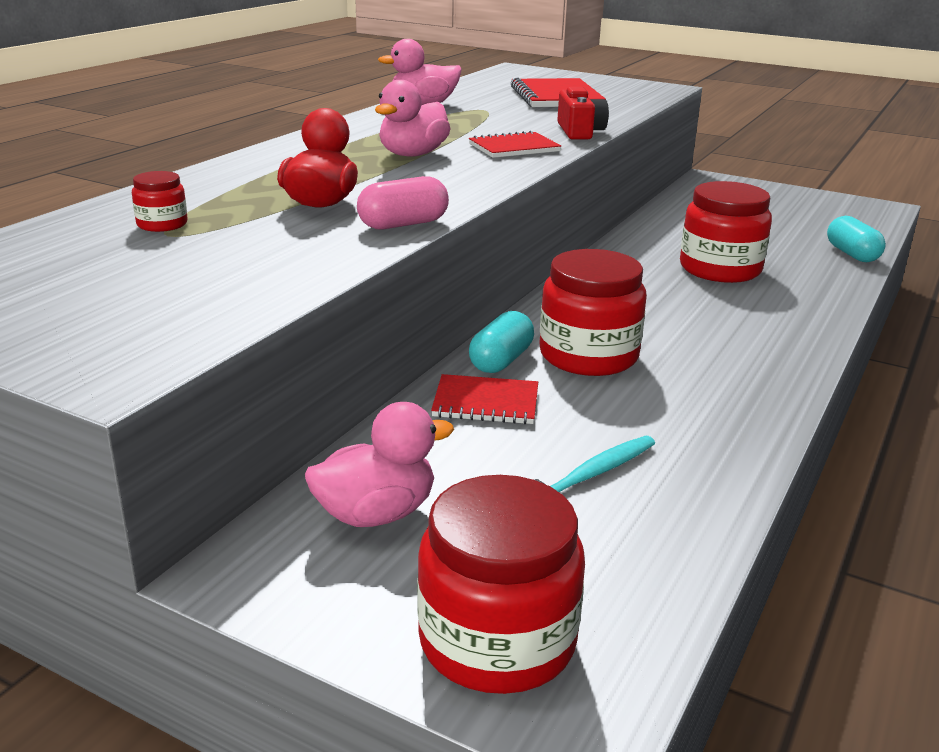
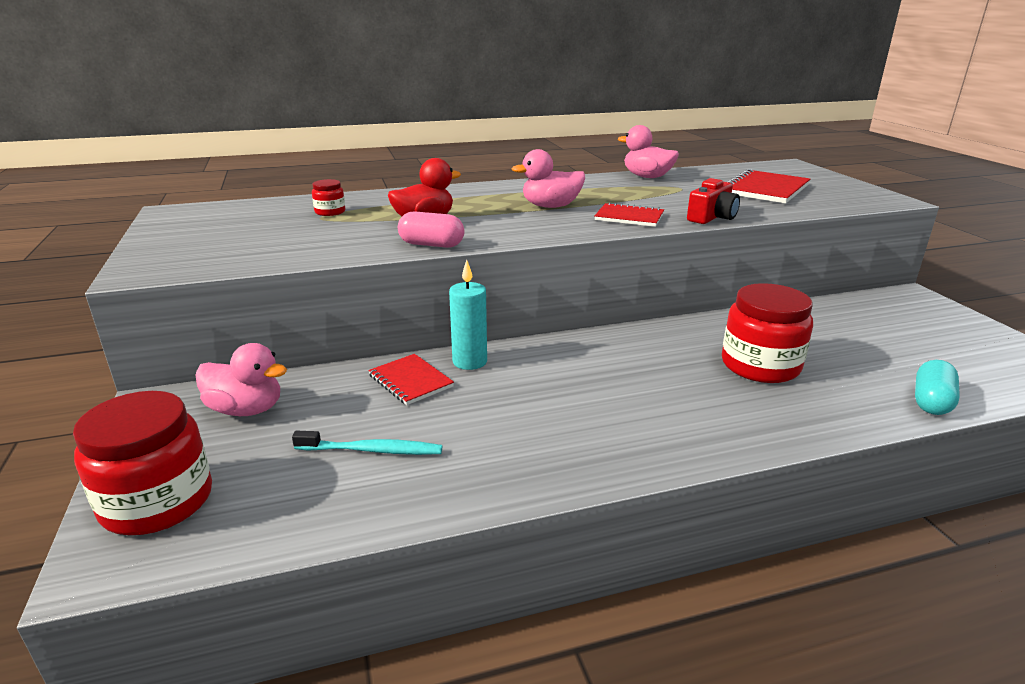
camera: 45 degrees right, 0 degrees up
turquoise capsule [469,311,534,373] -> turquoise candle [449,260,487,370]
red jar [539,249,647,376] -> none

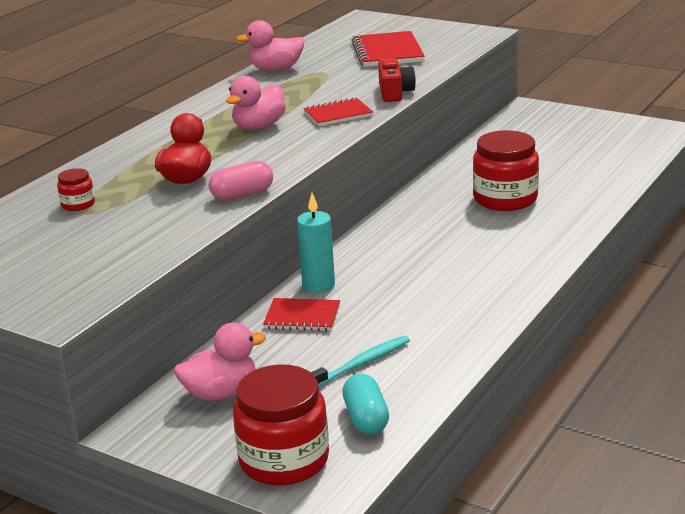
camera: 40 degrees left, 0 degrees up
turquoise capsule [915,360,960,415] -> turquoise capsule moved to [342,374,389,435]

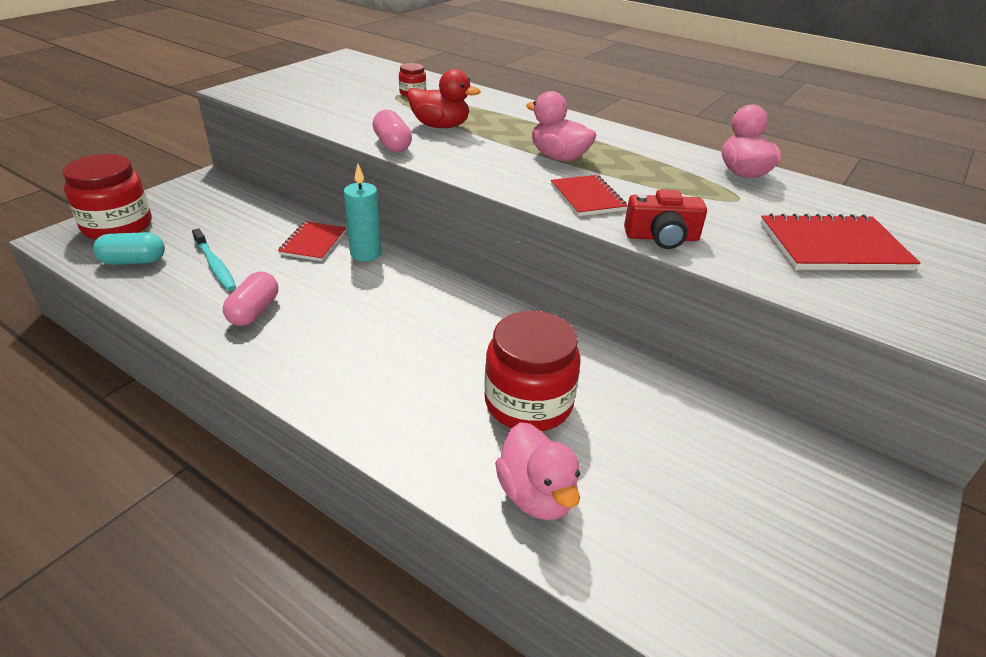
camera: 90 degrees right, 10 degrees up
pink duck [174,322,266,401] -> pink duck moved to [495,422,580,520]
none -> pink capsule [223,272,278,326]

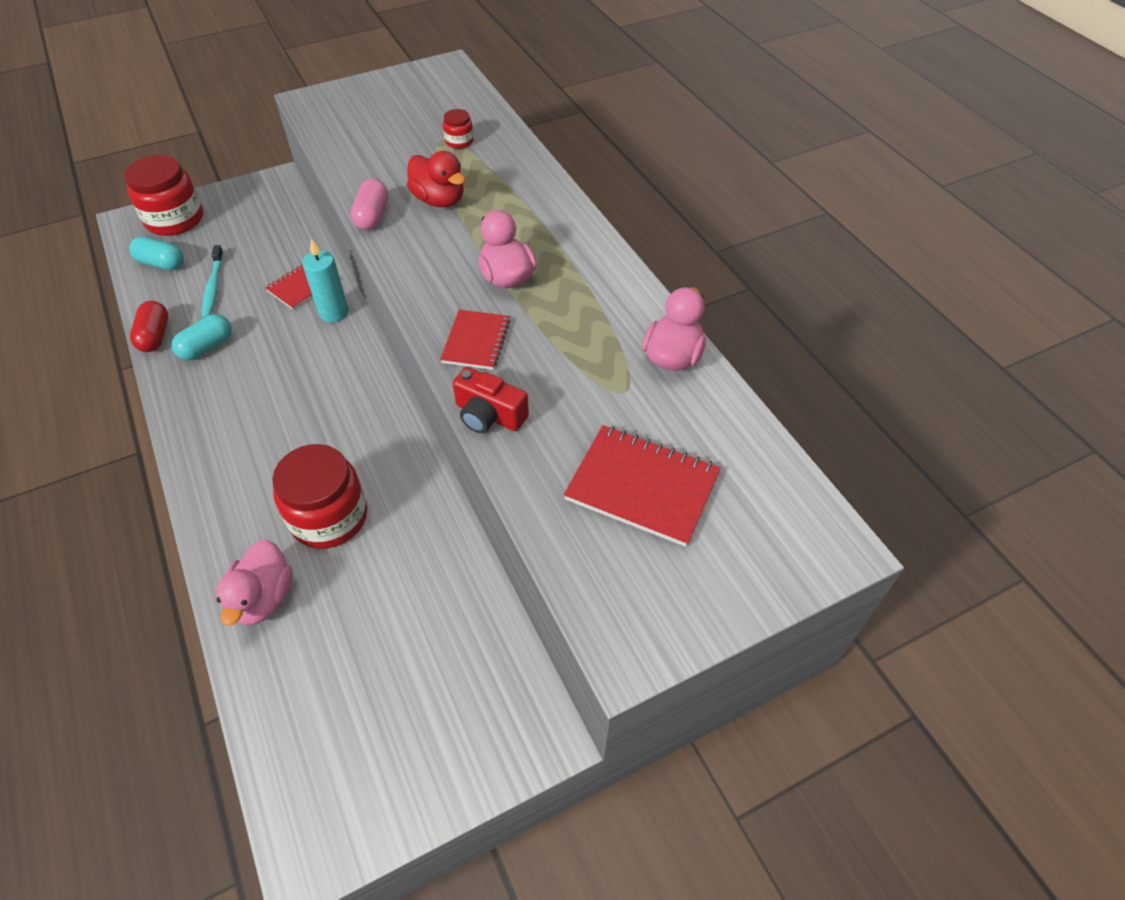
camera: 30 degrees right, 15 degrees up
pink capsule [223,272,278,326] -> turquoise capsule [171,314,232,360]
none -> red capsule [130,301,168,352]

